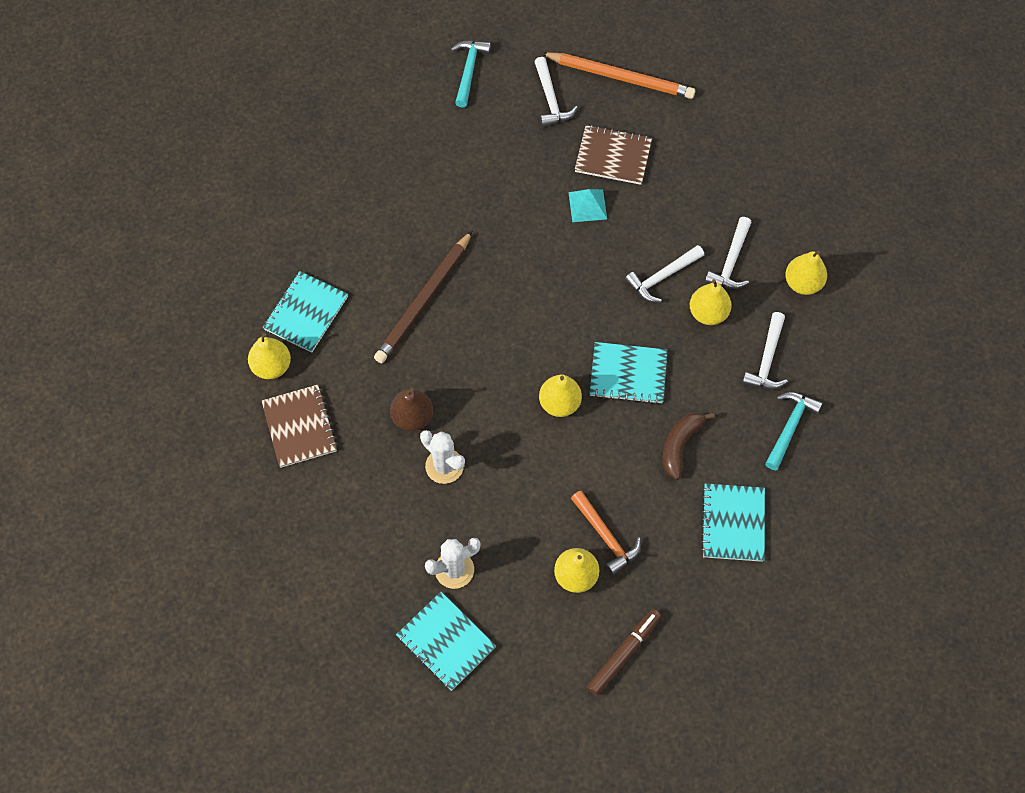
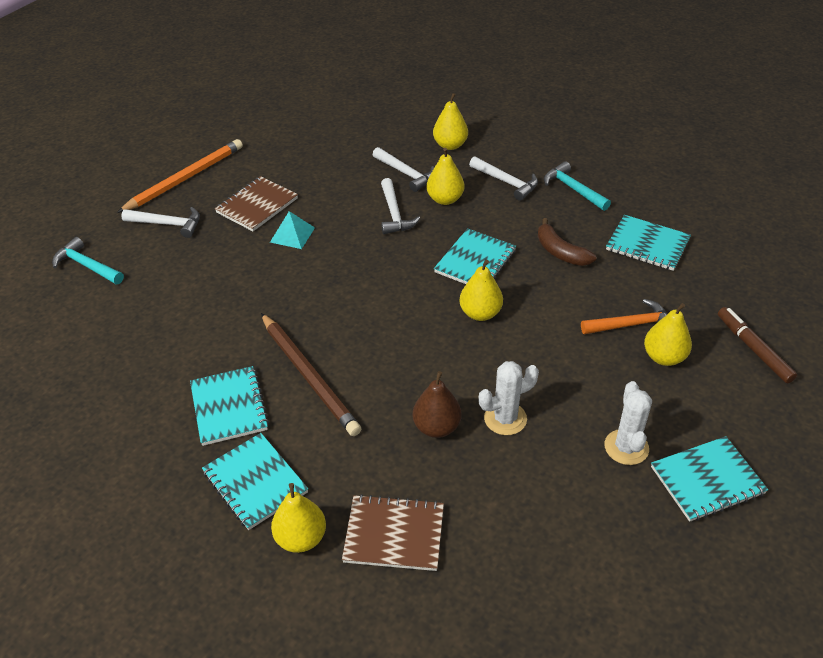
camera: 65 degrees left, 20 degrees down
none -> turquoise notebook [190,366,269,446]

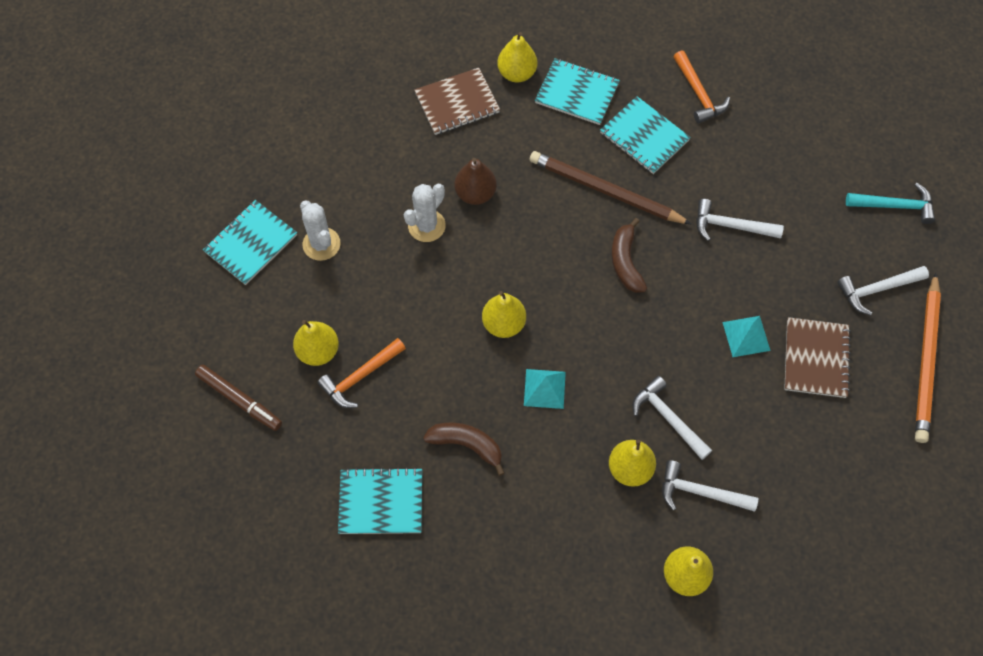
camera: 150 degrees right, 20 degrees up
turquoise notebook [434,228,516,284] -> turquoise pyramid [524,369,566,409]
white hammer [469,156,538,201] -> white hammer moved to [696,199,784,241]
turquoise hammer [544,161,611,211] -> none
none -> brown banana [611,218,647,293]
none -> orange hammer [673,50,730,123]

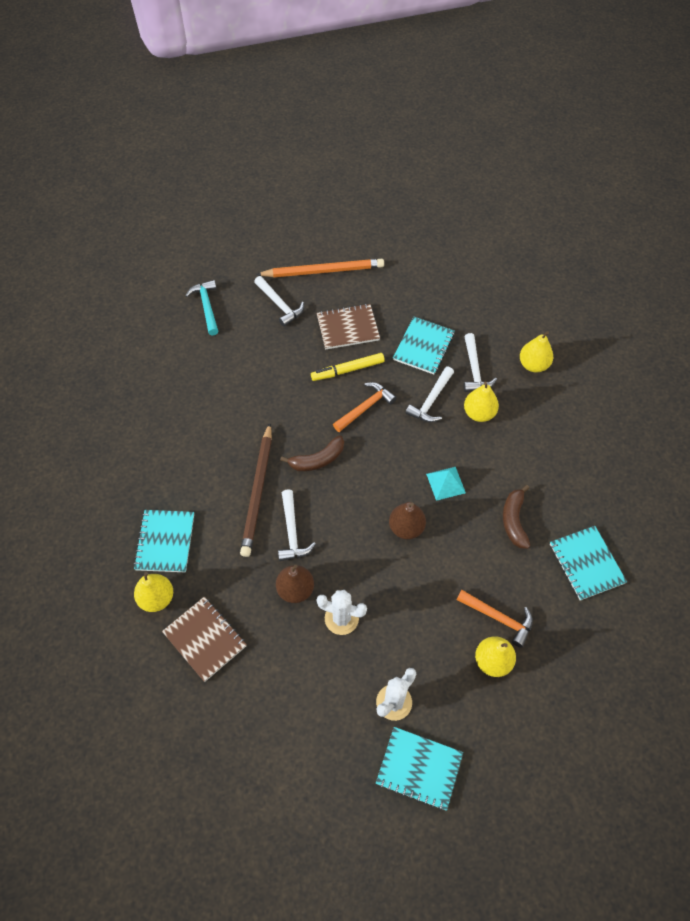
camera: 110 degrees left, 5 degrees down
brown marker [195,365,282,431] -> none
yellow pear [482,291,526,338] -> brown pear [389,502,426,539]
turquoise notebook [600,96,691,174] -> turquoise notebook moved to [393,316,455,374]
orange hammer [673,50,730,123] -> orange hammer moved to [333,382,397,432]
white hammer [696,199,784,241] -> white hammer moved to [278,489,316,561]
turquoise pyramid [722,316,771,357] -> yellow marker [311,353,385,381]

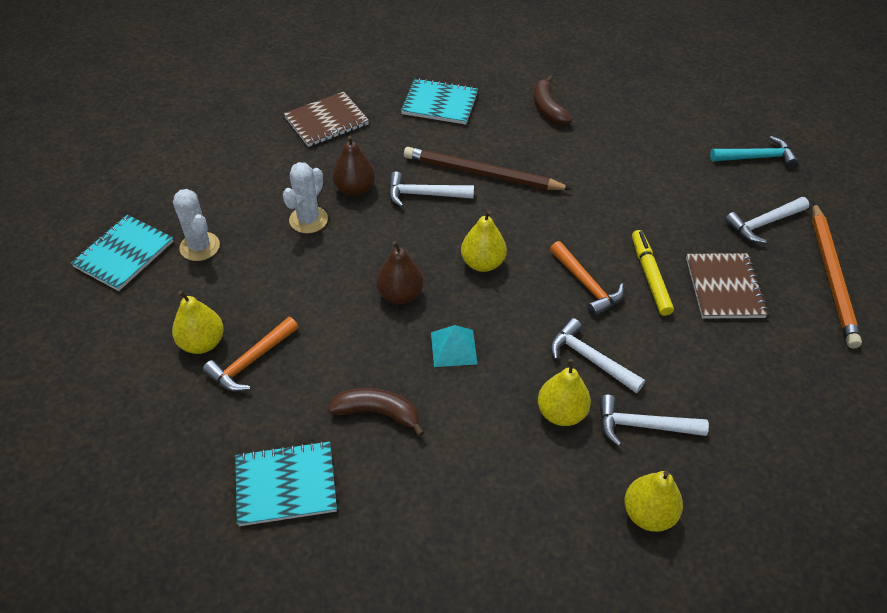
camera: 100 degrees right, 10 degrees down
yellow pear [134,572,173,612] -> yellow pear moved to [461,210,507,272]
brown banana [280,435,344,471] -> brown banana moved to [534,75,572,125]
turquoise notebook [393,316,455,374] -> none

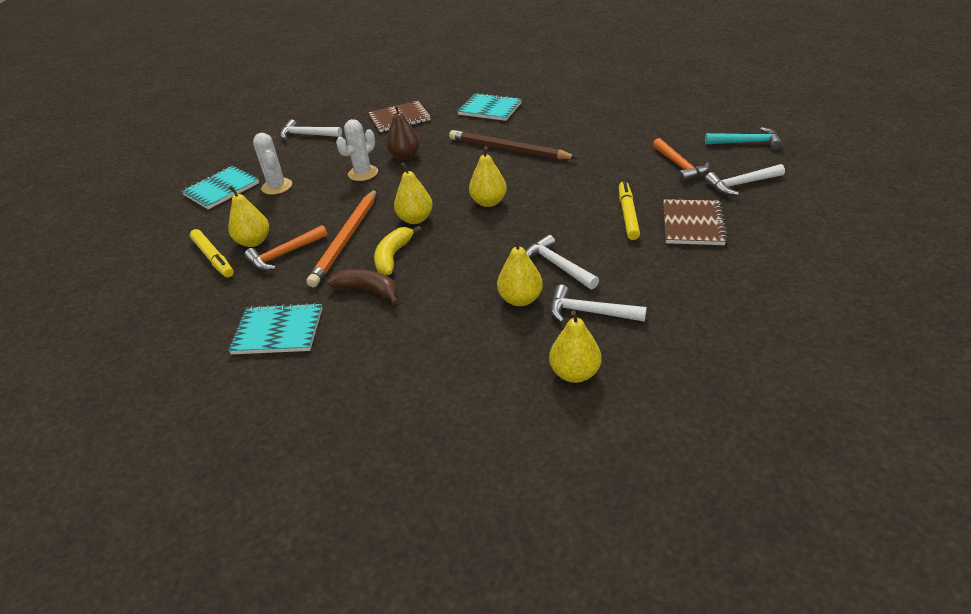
camera: 15 degrees right, 10 degrees down
brown pear [376,241,424,304] -> yellow pear [394,163,433,224]
white hammer [389,172,474,207] -> white hammer moved to [280,119,342,140]
turquoise pyramid [431,325,478,367] -> none
brown banana [534,75,572,125] -> none
orange hammer [550,241,624,317] -> orange hammer moved to [653,138,709,182]
orange pencil [812,202,862,349] -> orange pencil moved to [306,189,377,287]
none -> yellow marker [190,229,234,278]
none -> yellow banana [374,226,421,276]

